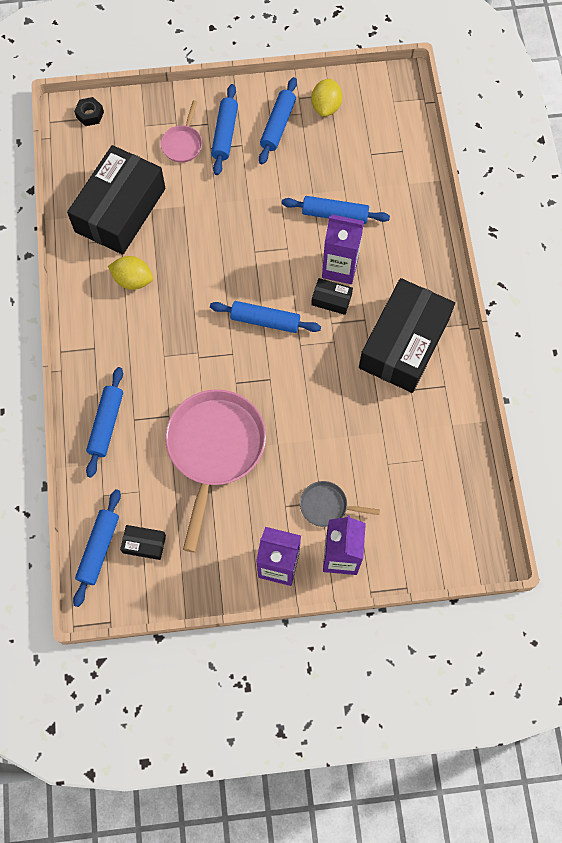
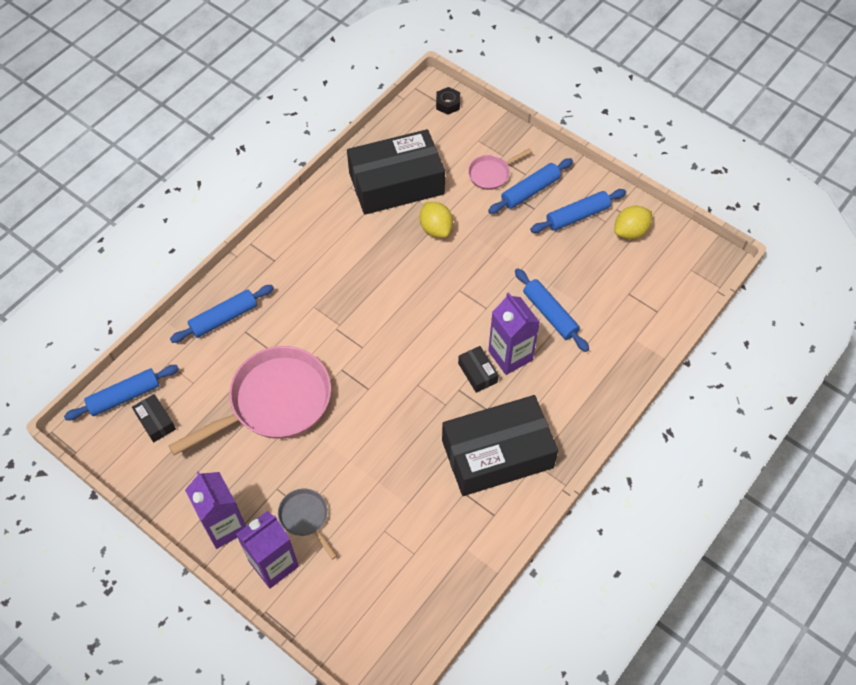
camera: 45 degrees right, 10 degrees down
yellow lemon [108,256,153,290] -> yellow lemon moved to [420,202,453,238]
blue rolling pin [210,301,321,333] -> none

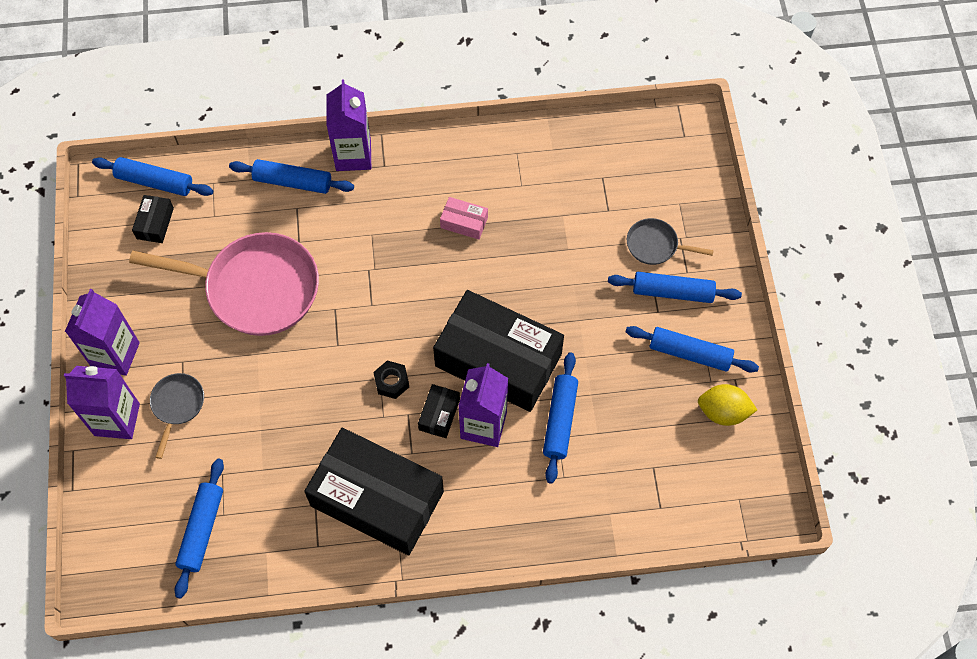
camera: 45 degrees right, 5 degrees up
black box [347,129,445,215] -> black box moved to [433,290,564,412]
yellow lemon [420,202,453,238] -> none
black nut [436,87,460,115] -> black nut moved to [373,360,409,399]
pink pan [468,148,532,190] -> grey pan [627,218,714,265]
none -> blue rolling pin [174,458,224,599]
none -> purple carton [327,79,371,171]
none -> pink box [440,197,488,239]

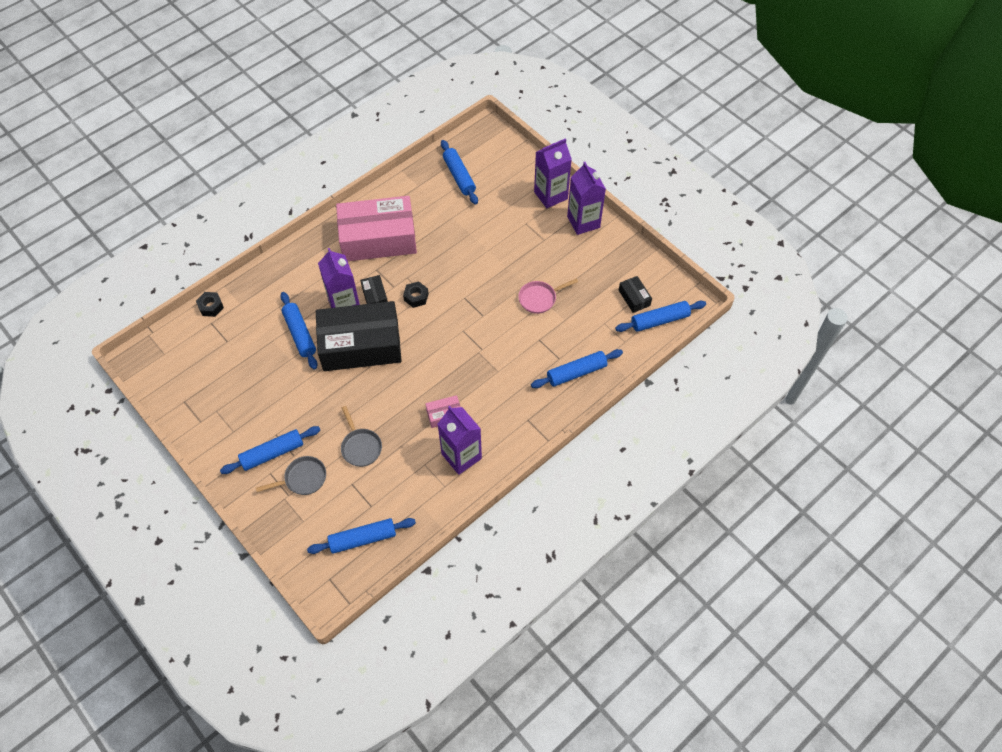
camera: 145 degrees right, 5 degrees down
pink pan [129,232,319,336] -> pink pan [518,278,578,314], size x0.46
grey pan [150,373,204,459] -> grey pan moved to [341,406,382,467]
black box [304,428,444,555] -> pink box [336,196,417,261]
purple carton [327,79,371,171] -> purple carton moved to [438,406,482,475]
blue rolling pin [625,326,759,372] -> blue rolling pin moved to [307,518,416,554]
yellow lemon [698,384,757,426] -> none
none -> black nut [196,292,224,317]

